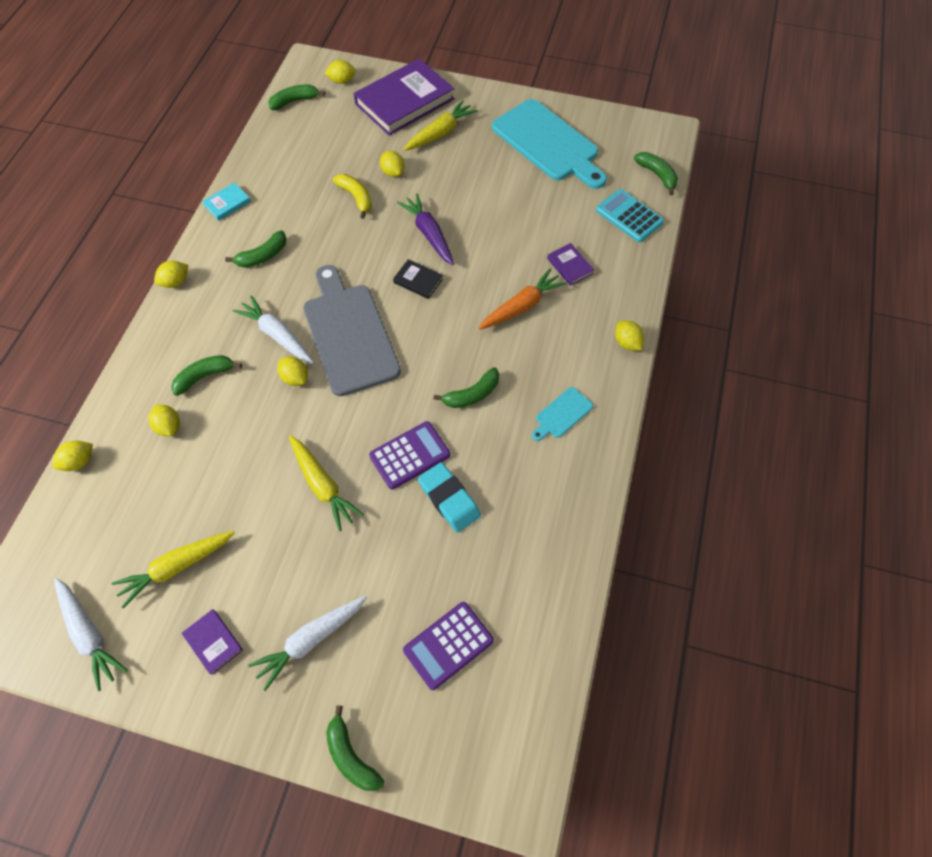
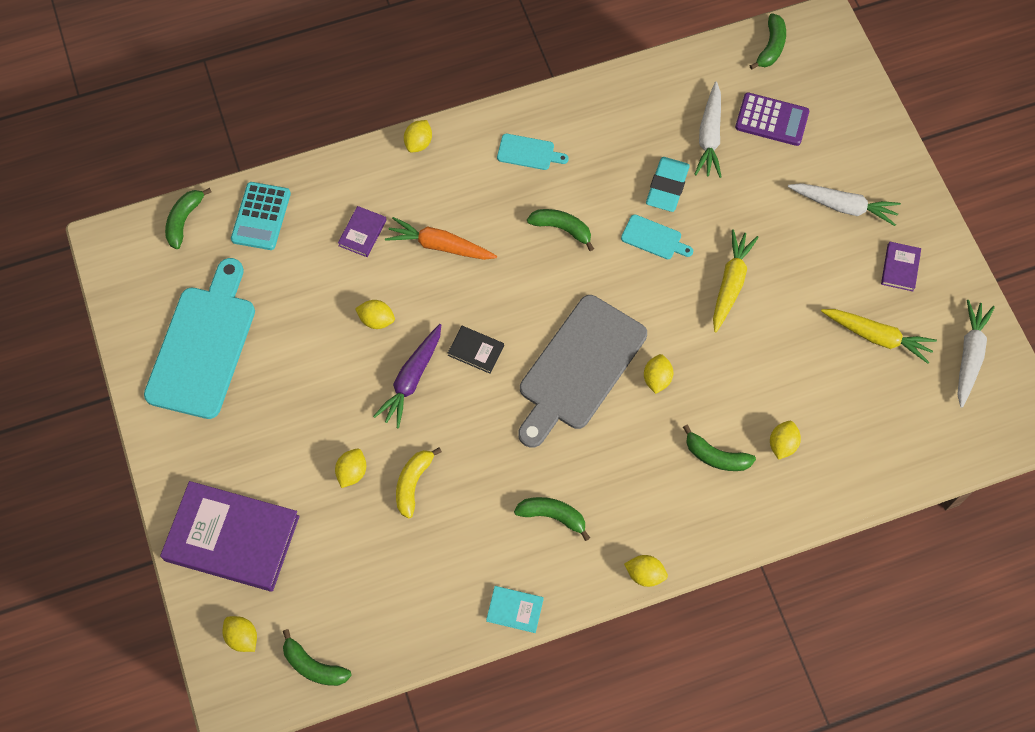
camera: 125 degrees left, 5 degrees up
yellow lemon [52,441,93,471] -> yellow lemon moved to [355,300,395,329]
white carrot [233,295,314,364] -> white carrot moved to [695,82,721,178]
green banana [326,705,384,791] -> green banana moved to [749,13,786,70]
purple calculator [369,421,450,489] -> turquoise cutting board [621,214,693,259]
black book [393,259,443,299] -> black book turned 60 degrees counterclockwise [448,326,504,374]
yellow carrot [404,100,478,151] -> none

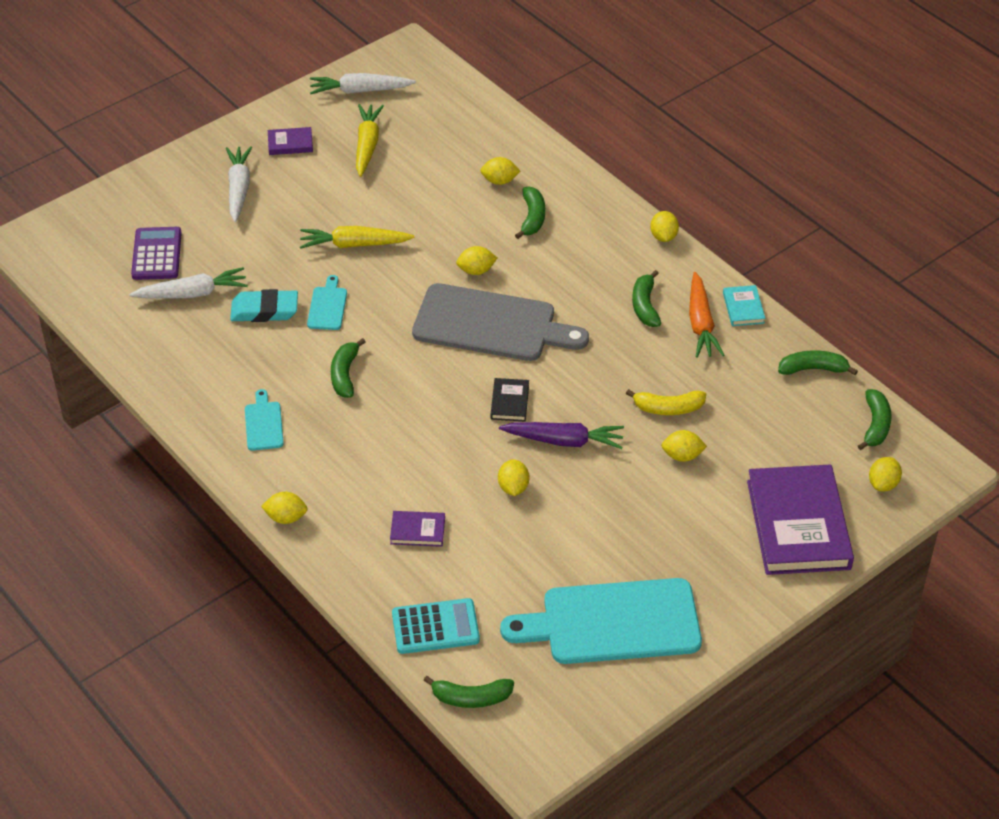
camera: 110 degrees left, 20 degrees down
orange carrot [385,217,497,260] -> orange carrot moved to [689,272,724,358]
green banana [749,13,786,70] -> green banana moved to [778,350,858,375]

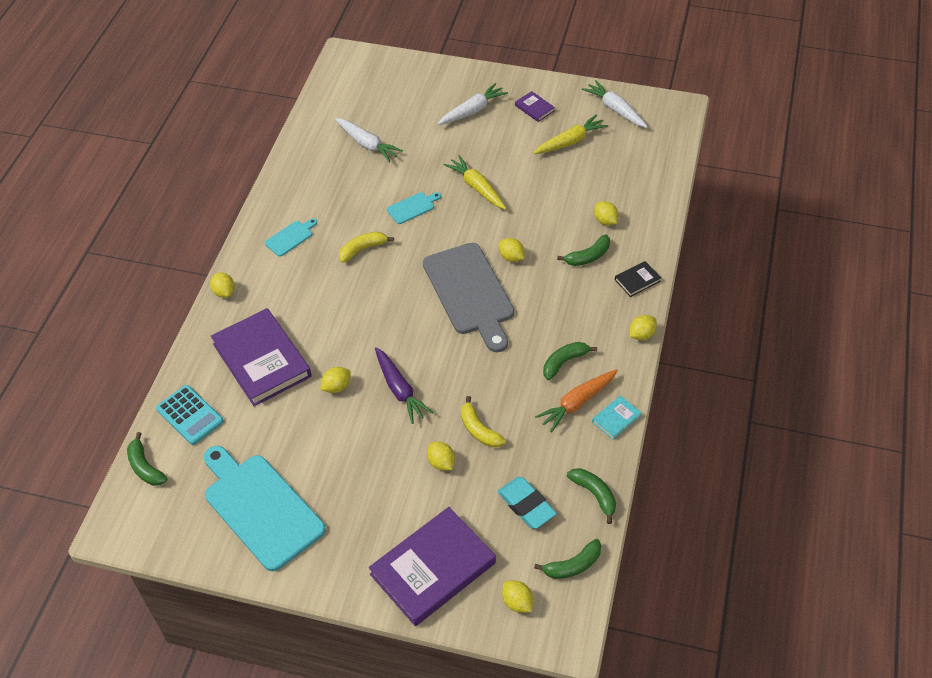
camera: 55 degrees right, 5 degrees up
purple calculator [131,227,182,280] -> none
turquoise eraser [230,289,298,322] -> turquoise eraser moved to [497,477,557,529]
green banana [331,338,366,398] -> yellow banana [339,232,394,263]
purple book [390,511,445,547] -> purple book [211,308,312,406], size x2.32
black book [491,378,529,422] -> black book moved to [615,261,661,297]
yellow lemon [869,457,902,492] -> yellow lemon turned 60 degrees clockwise [502,581,533,613]

